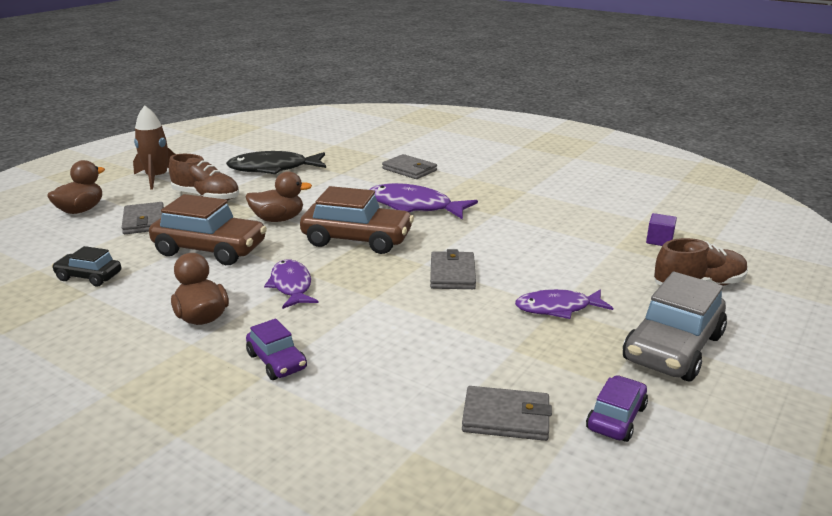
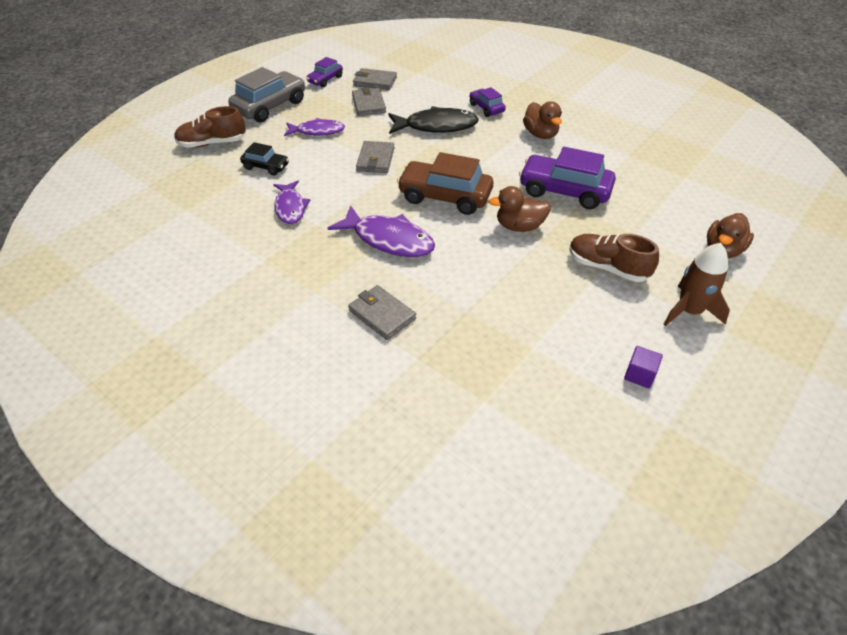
camera: 175 degrees left, 20 degrees up
black car [52,246,121,286] -> black car moved to [240,142,289,176]
grey wallet [122,202,164,234] -> grey wallet moved to [352,87,386,116]
brown car [149,194,267,265] -> purple car [519,147,616,209]
black fish [226,151,326,174] -> black fish moved to [388,106,479,134]
purple fish [264,260,319,309] -> purple fish moved to [273,181,310,224]
purple cube [646,213,677,246] -> purple cube moved to [624,346,663,389]

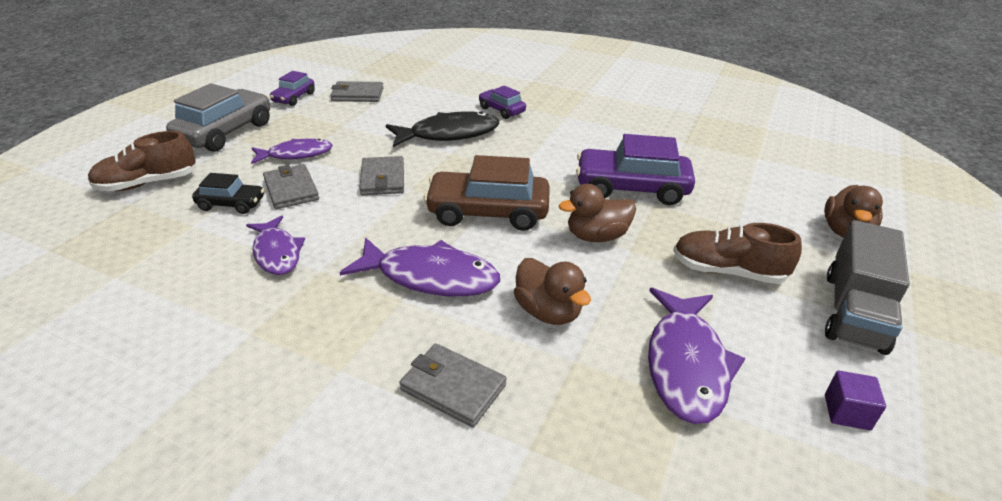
camera: 15 degrees left, 10 degrees down
grey wallet [352,87,386,116] -> grey wallet moved to [263,164,319,209]
brown duck [523,101,562,139] -> brown duck moved to [514,258,591,325]
brown rocket [663,243,730,326] -> grey truck [825,220,910,355]
none -> purple fish [648,288,745,424]

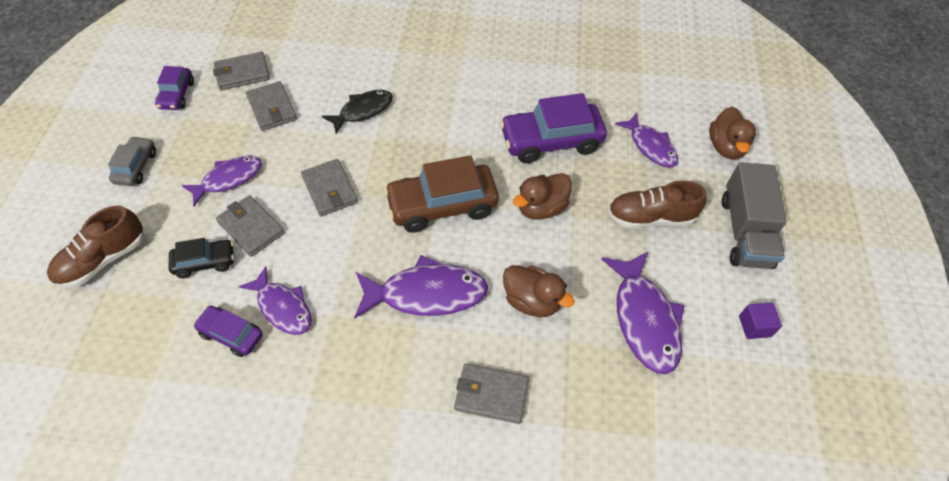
camera: 20 degrees left, 20 degrees up
grey car [166,83,270,152] -> grey car [108,136,156,186], size x0.54
black fish [386,111,499,147] -> black fish [322,90,393,134], size x0.66
purple car [479,85,526,119] -> purple car moved to [193,305,263,357]
none -> grey wallet [246,81,297,131]
none -> purple fish [615,113,678,167]

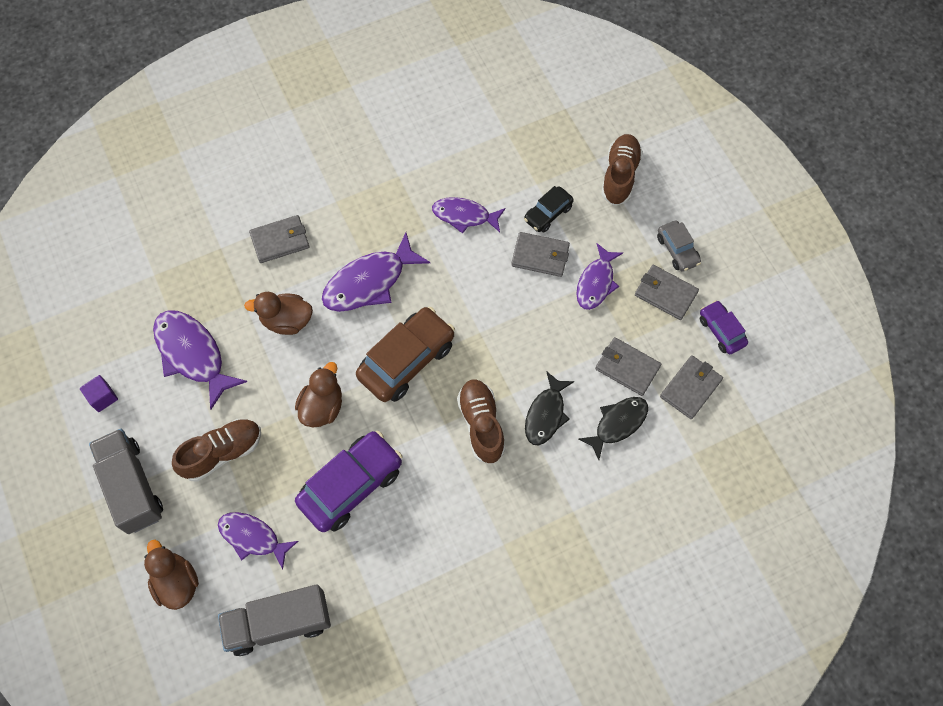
camera: 150 degrees right, 10 degrees up
purple car [193,305,263,357] -> none
grey wallet [301,159,358,216] -> grey wallet moved to [635,265,699,320]
none -> grey truck [218,584,331,656]
none -> brown shoe [457,379,505,464]
none -> black fish [579,397,648,460]

